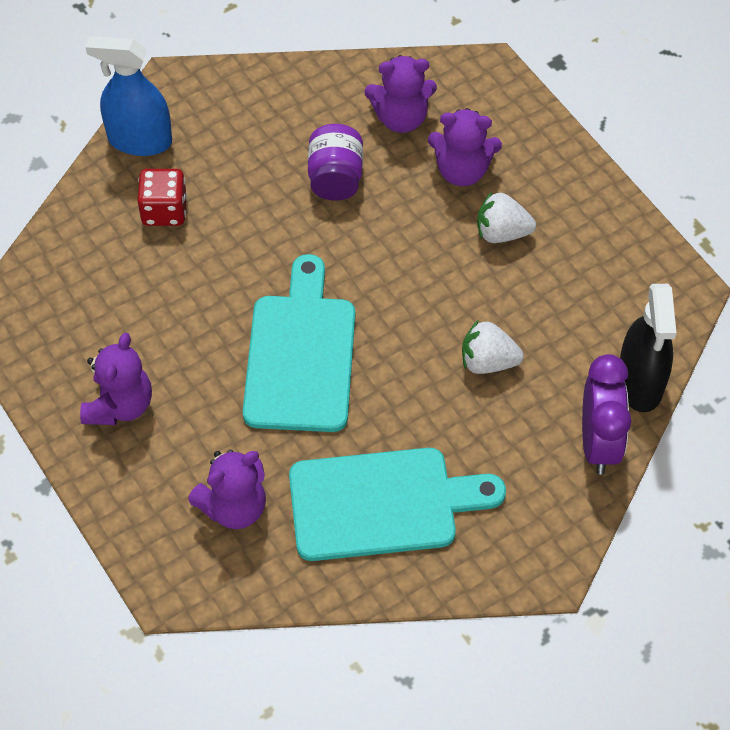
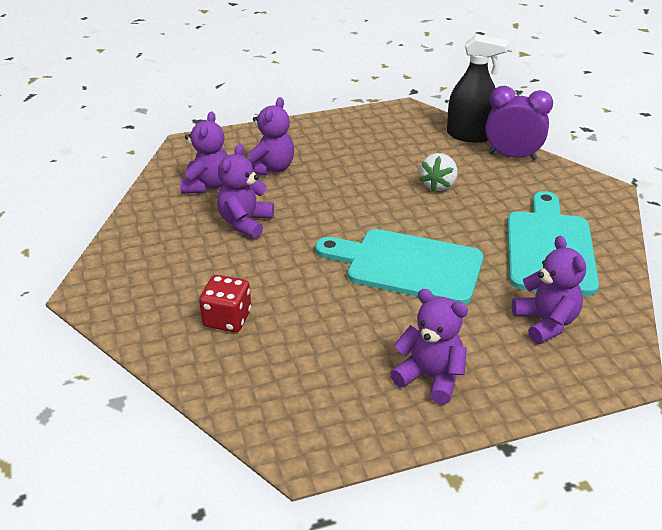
camera: 75 degrees left, 20 degrees down
blue spray bottle [86,36,172,156] -> none
purple jar [308,124,363,201] -> purple teddy bear [217,144,274,239]
white strawberry [477,192,536,243] -> none

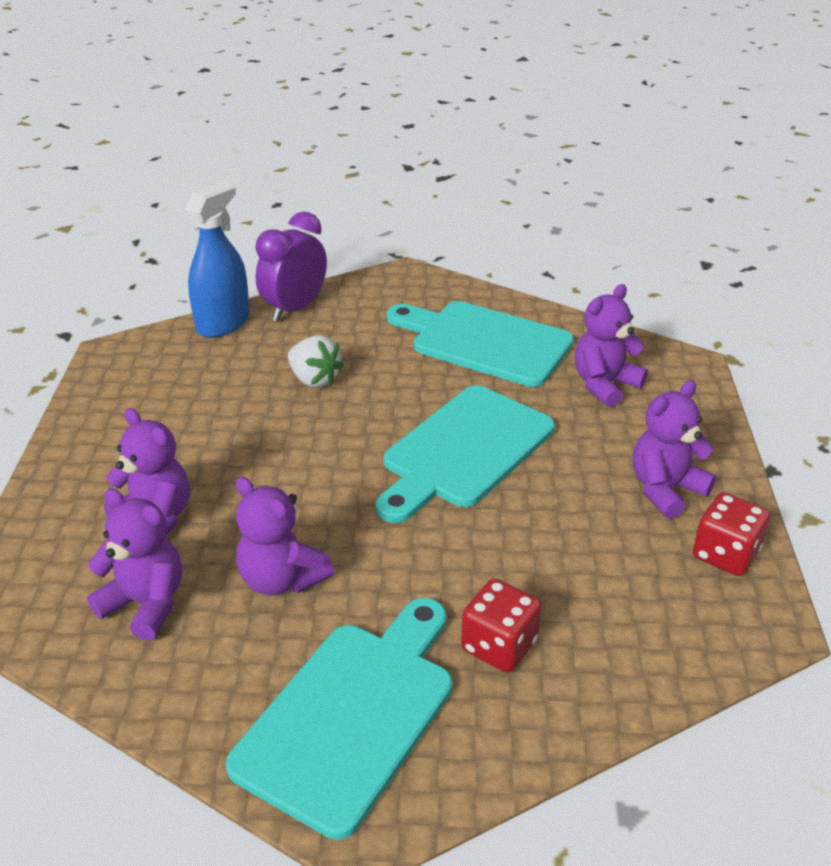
camera: 70 degrees left, 0 degrees up
black spray bottle [447,34,509,143] -> blue spray bottle [185,181,250,338]
purple teddy bear [512,236,586,344] -> purple teddy bear turned 45 degrees counterclockwise [575,284,648,408]
none -> turquoise cutting board [226,598,453,840]
none -> red dice [693,492,770,576]

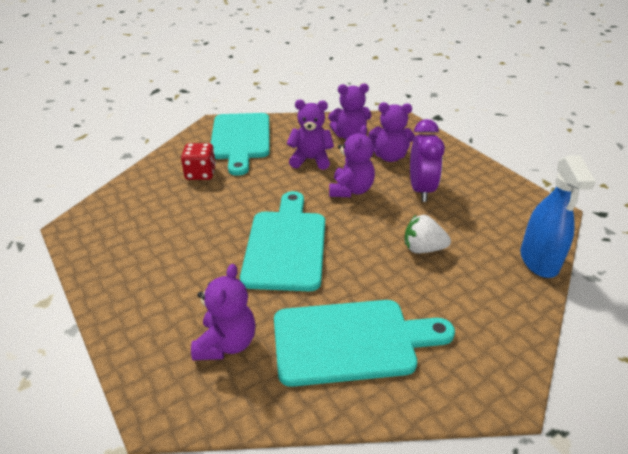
camera: 145 degrees right, 0 degrees up
purple clock [256,212,327,322] -> purple clock moved to [410,119,445,202]
purple teddy bear [633,380,716,519] -> purple teddy bear moved to [329,125,375,197]
red dice [693,492,770,576] -> none

